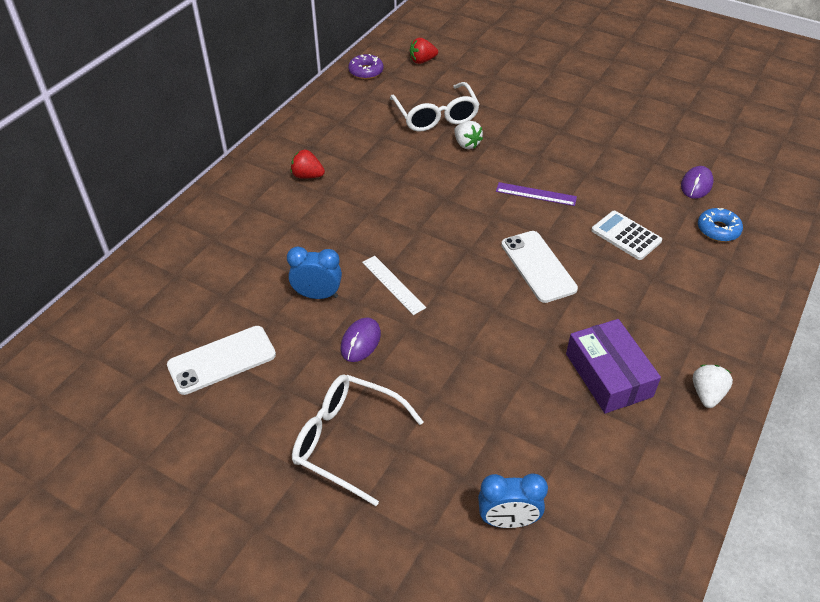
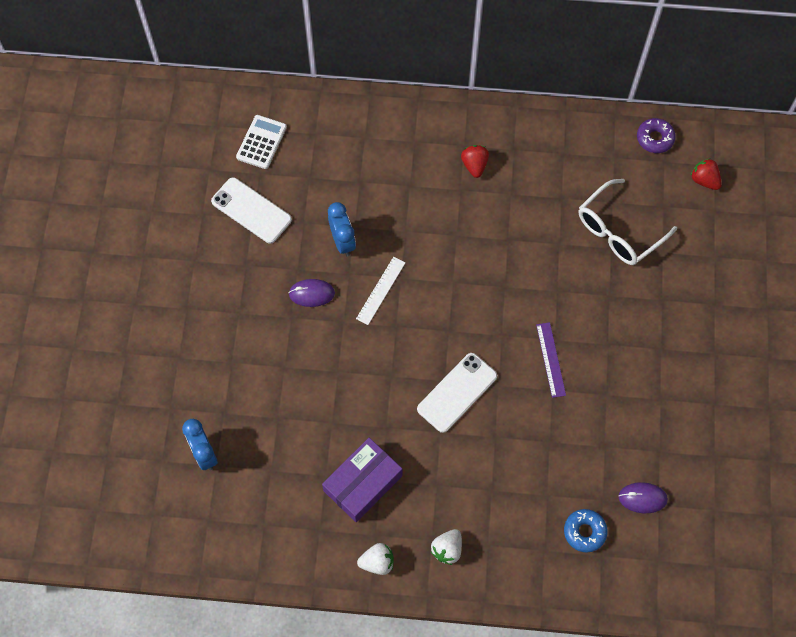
camera: 65 degrees right, 20 degrees up
white glasses [292,374,423,506] -> none
white strawberry [454,121,483,149] -> white strawberry moved to [431,529,462,565]
white calculator [591,211,662,260] -> white calculator moved to [236,115,287,169]

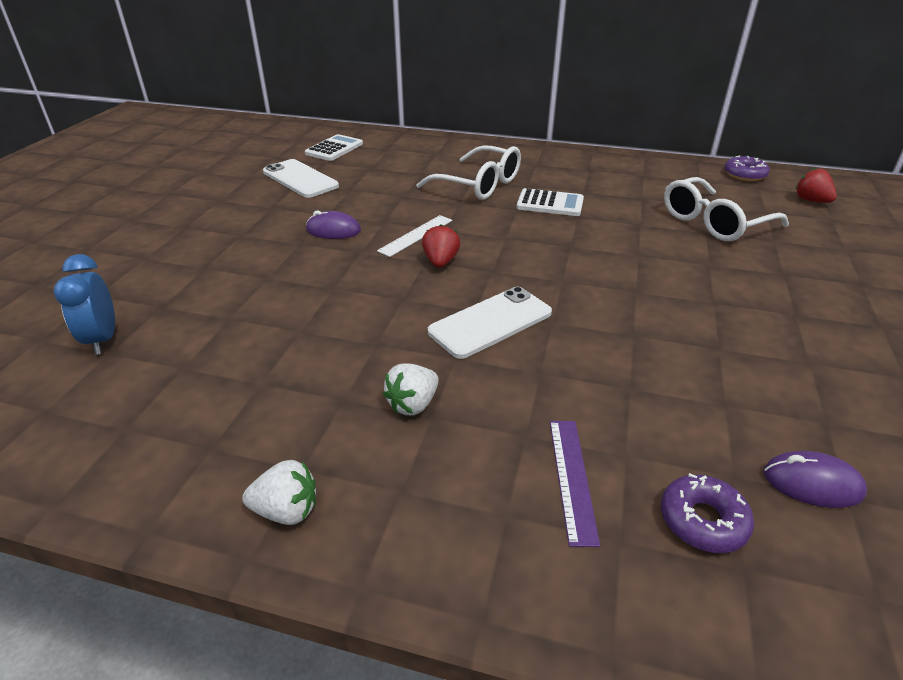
camera: 10 degrees right, 30 degrees down
purple box [322,438,402,522] -> none
blue clock [328,202,356,257] -> none
white strawberry [431,529,462,565] -> white strawberry moved to [383,364,439,415]
red strawberry [461,145,489,178] -> red strawberry moved to [422,224,460,268]
purple ruler [536,322,566,398] -> purple ruler moved to [550,421,600,547]
blue donut [564,509,608,552] -> purple donut [661,473,754,553]
none -> white glasses [416,145,521,200]
none -> white calculator [516,188,584,216]

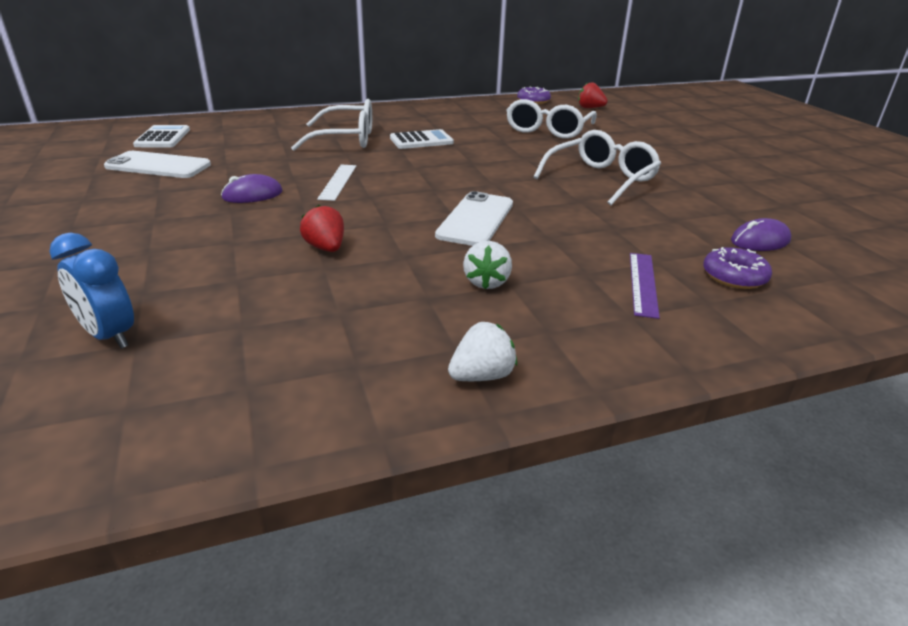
camera: 35 degrees left, 5 degrees down
red strawberry [422,224,460,268] -> red strawberry moved to [300,205,344,252]
purple ruler [550,421,600,547] -> purple ruler turned 45 degrees clockwise [630,253,660,319]
none -> white glasses [534,130,661,205]

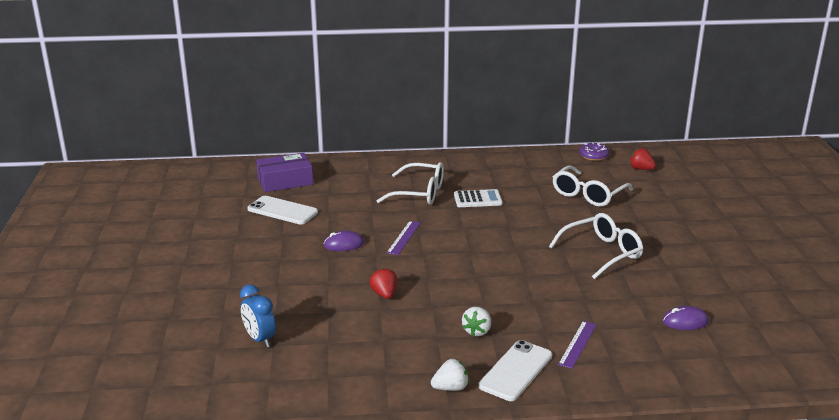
camera: 15 degrees right, 5 degrees down
white calculator [133,125,190,147] -> purple box [256,153,313,192]
white ruler [317,165,356,201] -> purple ruler [387,221,421,255]
white phone [435,191,513,246] -> white phone moved to [478,340,552,401]
purple donut [703,247,772,289] -> none

